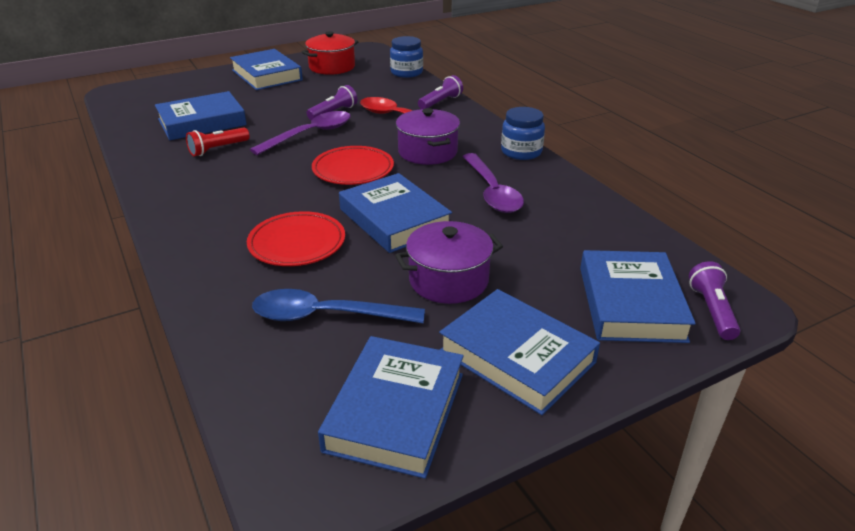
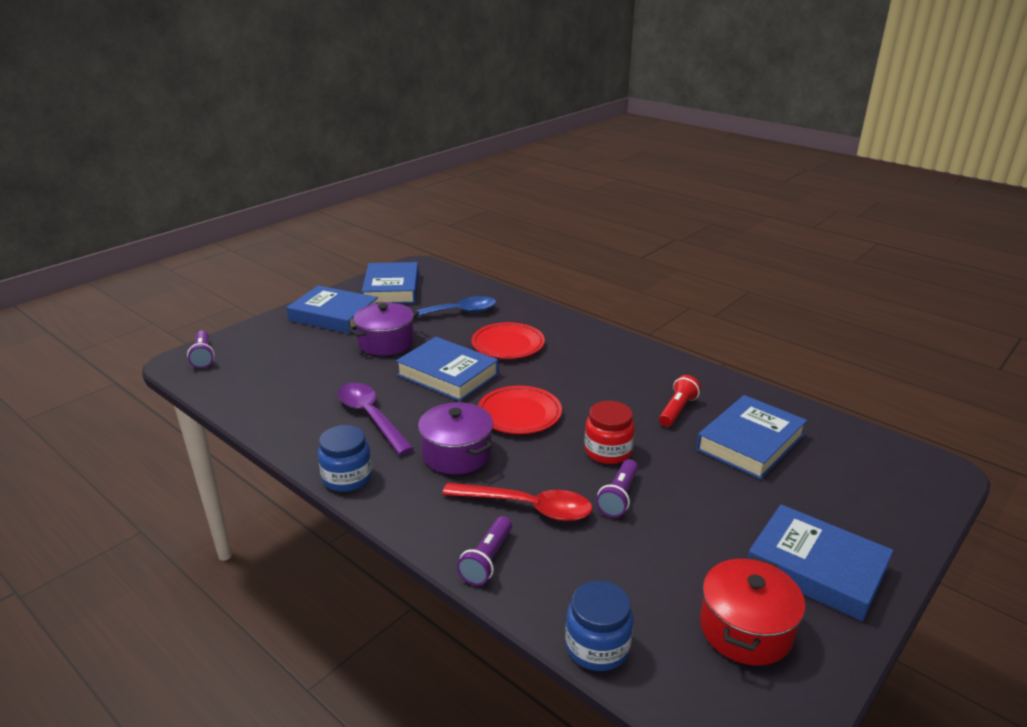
camera: 160 degrees right, 5 degrees down
purple spoon [250,111,351,155] -> red jar [584,401,635,464]
blue book [580,250,696,343] -> none

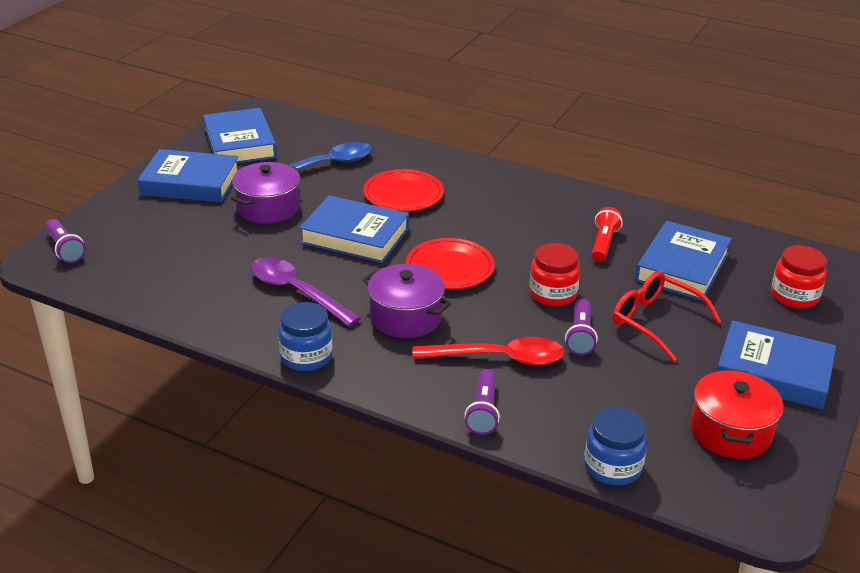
camera: 15 degrees left, 5 degrees up
none -> red glasses [613,271,721,362]
none -> red jar [771,245,827,309]

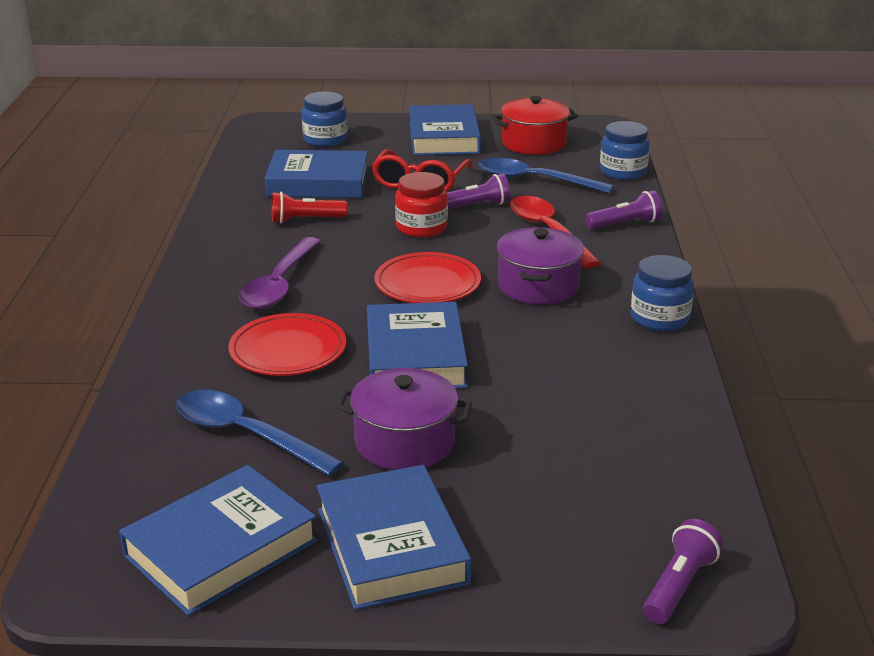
camera: 115 degrees left, 5 degrees down
purple spoon [251,257,361,326] -> purple spoon moved to [239,237,321,309]
red jar [771,245,827,309] -> blue jar [302,92,348,147]
none -> blue spoon [478,158,614,194]

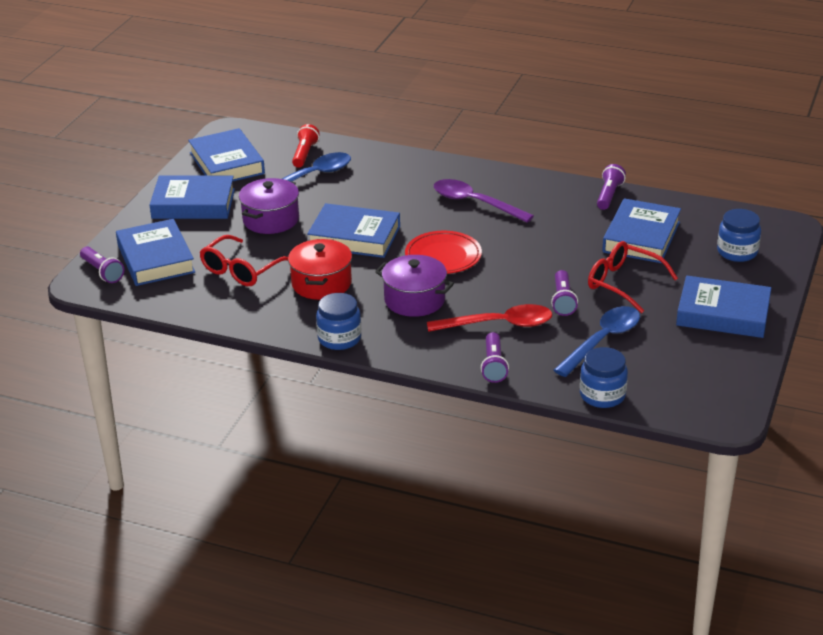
camera: 110 degrees right, 5 degrees up
red plate [228,313,346,376] -> none
red flashlight [272,192,347,224] -> red flashlight moved to [292,124,320,168]
red jar [395,172,448,237] -> none
red pot [492,96,578,155] -> red pot moved to [288,239,352,300]
none -> blue book [116,219,195,286]
none -> red glasses [199,235,288,286]
none -> purple flashlight [597,164,626,210]

